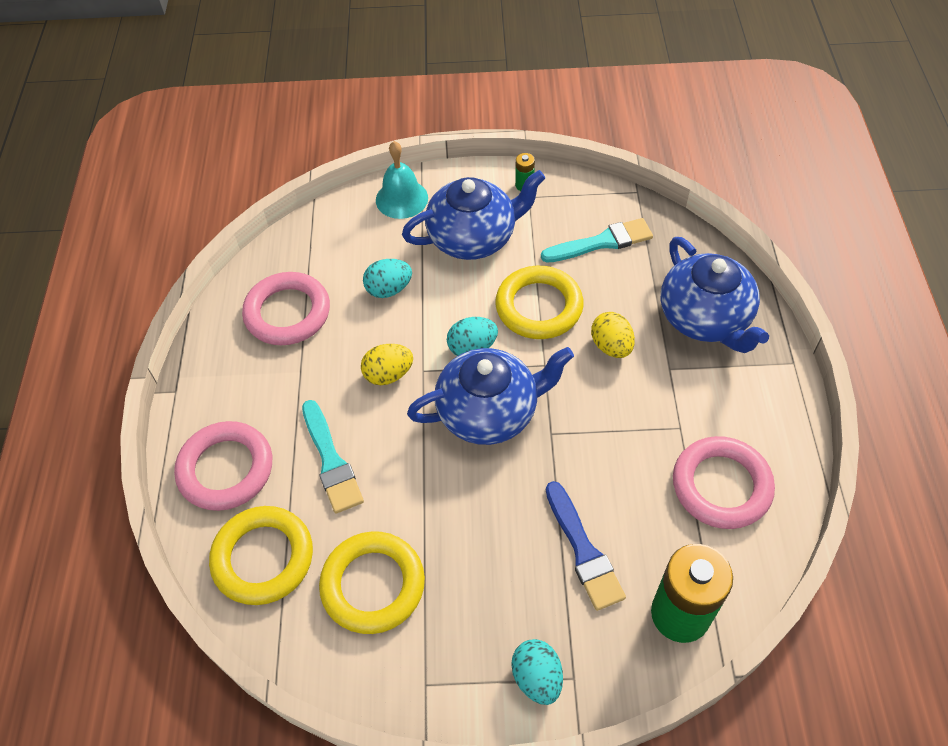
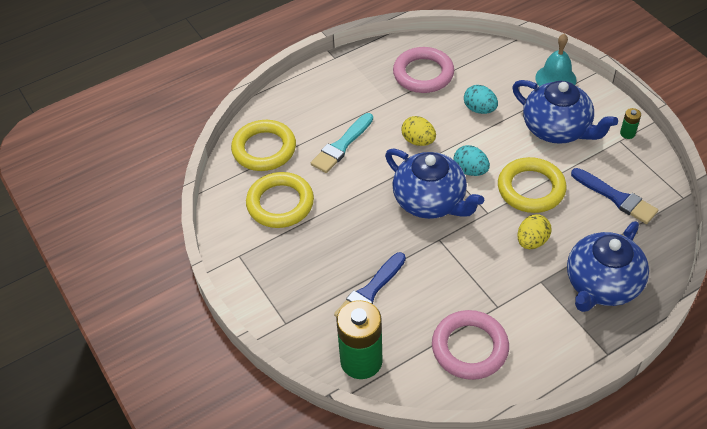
camera: 60 degrees right, 5 degrees down
pink ring [174,421,272,511] -> none
turquoise egg [511,639,563,705] -> none
turquoise brush [541,218,653,263] -> blue brush [571,168,658,224]

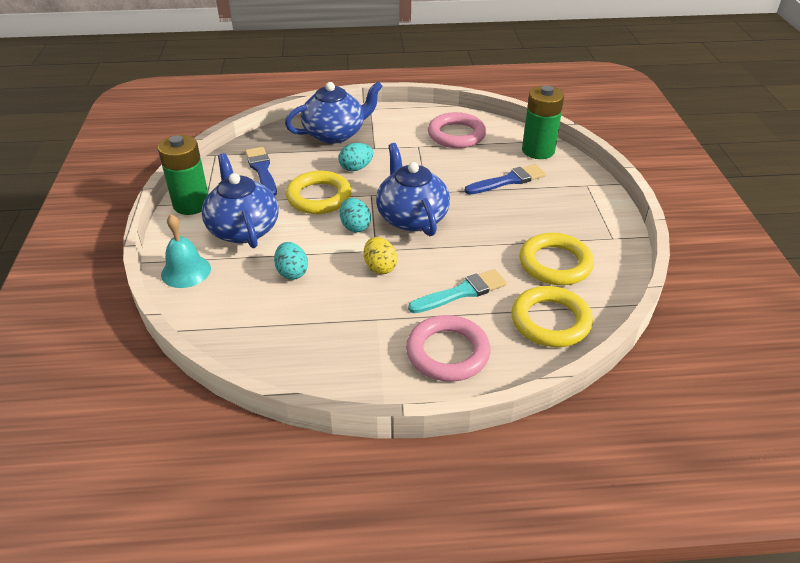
camera: 155 degrees left, 10 degrees down
pink ring [393,47,454,93] -> pink ring moved to [406,315,491,382]
yellow egg [517,214,551,249] -> turquoise egg [339,143,373,171]
green battery [620,108,641,139] -> green battery [158,135,208,215], size x2.35

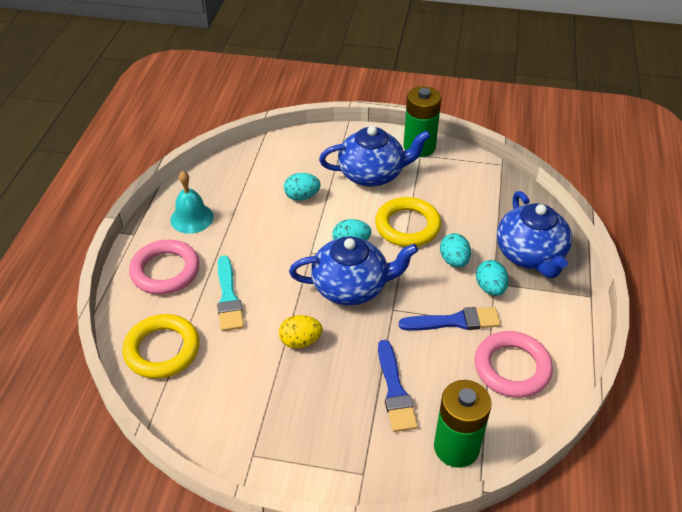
camera: 105 degrees right, 5 degrees up
turquoise bell [161,214,211,288] -> turquoise bell moved to [170,171,213,234]
blue brush [245,147,277,196] -> blue brush moved to [399,307,500,331]
yellow egg [364,237,397,274] -> yellow egg moved to [279,315,323,348]
yellow ring [519,233,594,285] -> none
none -> turquoise egg [476,260,509,296]

